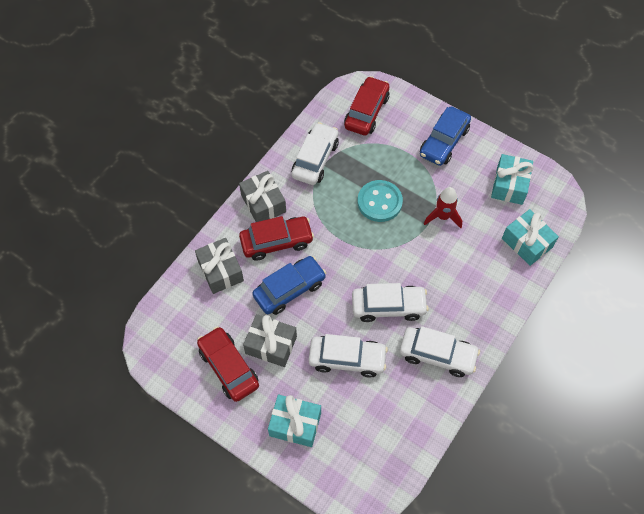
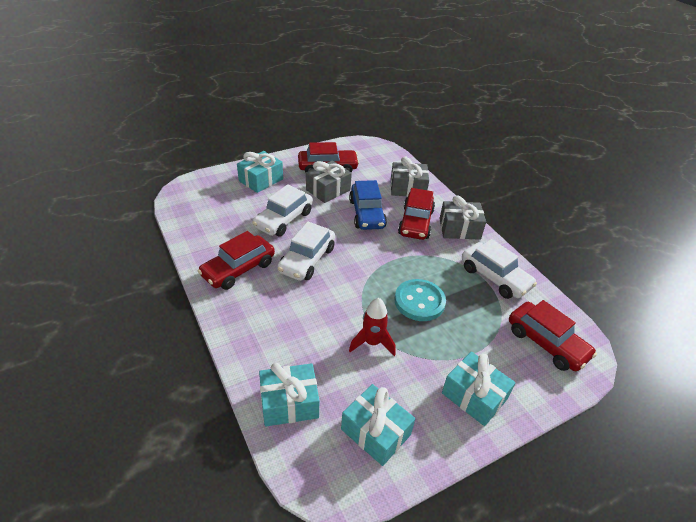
camera: 115 degrees right, 20 degrees down
white car [400,326,480,377] -> red car [198,231,275,290]
blue car [420,106,471,166] -> turquoise gift [442,351,515,426]

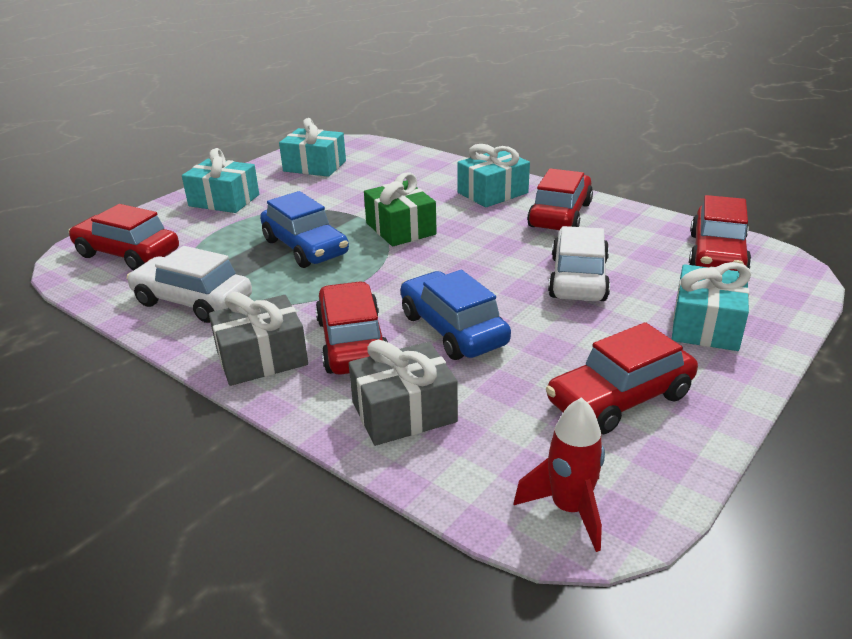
camera: 160 degrees right, 10 degrees down
turquoise gift [259,362,319,427] -> turquoise gift moved to [457,144,530,208]
white car [277,222,335,281] -> none
grey gift [306,160,352,203] -> none
red rocket [349,298,396,356] -> red rocket moved to [514,397,605,552]
turquoise button [395,279,446,321] -> blue car [260,191,349,268]
none -> green gift [364,172,437,246]
none -> red car [689,195,751,271]

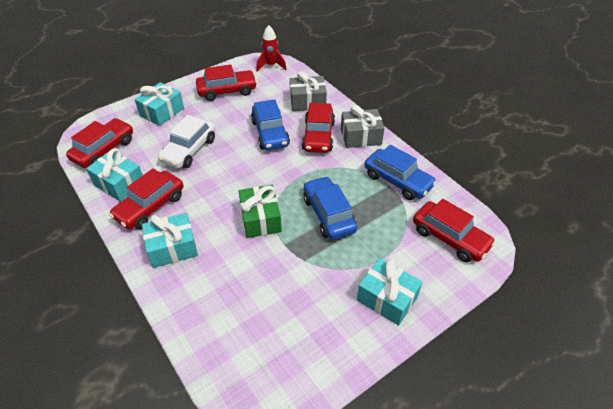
camera: 165 degrees left, 15 degrees up
white car [127,246,252,323] -> blue car [364,145,437,200]
turquoise gift [279,118,346,177] -> turquoise gift moved to [86,148,143,202]

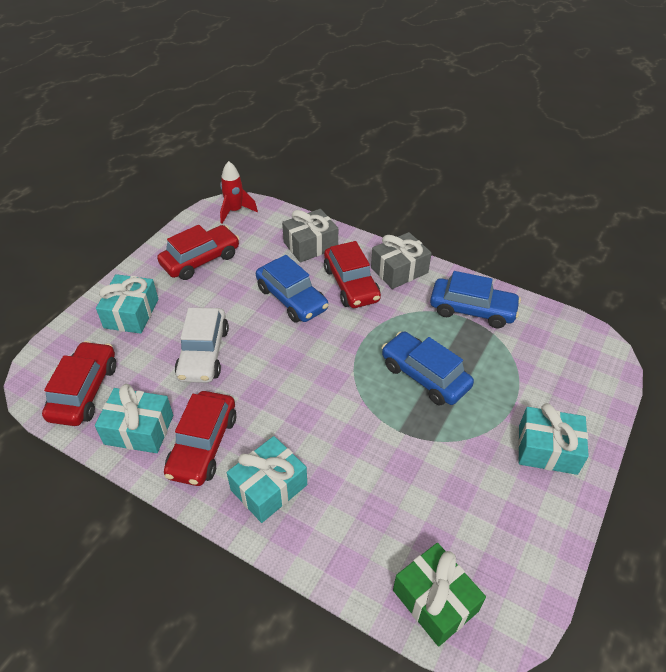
camera: 25 degrees left, 0 degrees up
green gift [239,185,282,238] -> green gift moved to [393,543,486,647]
red car [413,199,496,262] -> none

